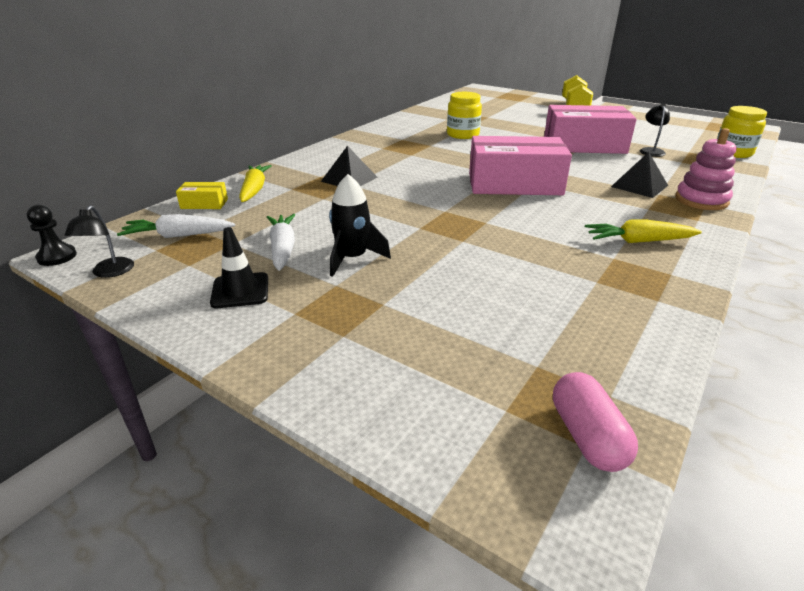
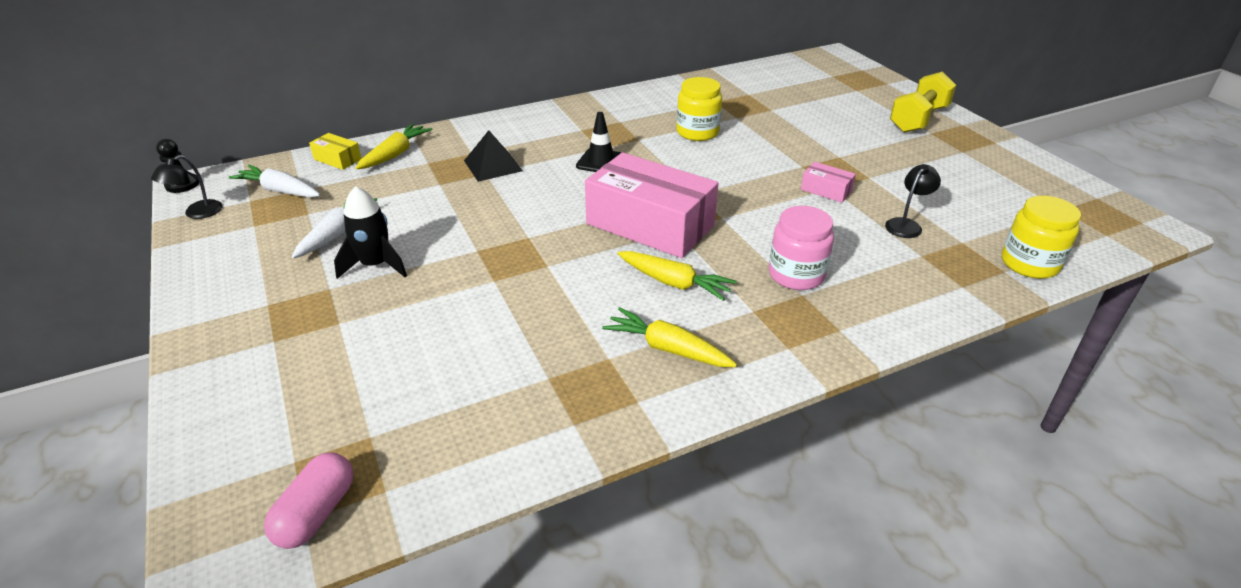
camera: 30 degrees right, 5 degrees up
black traffic cone [210,227,268,308] -> black traffic cone moved to [576,112,622,172]
pink box [544,105,637,154] -> pink box [801,162,856,203], size x0.42
black pyramid [611,152,668,198] -> pink jar [769,206,834,290]
pink stacking toy [675,128,737,210] -> none
none -> yellow carrot [618,251,737,301]

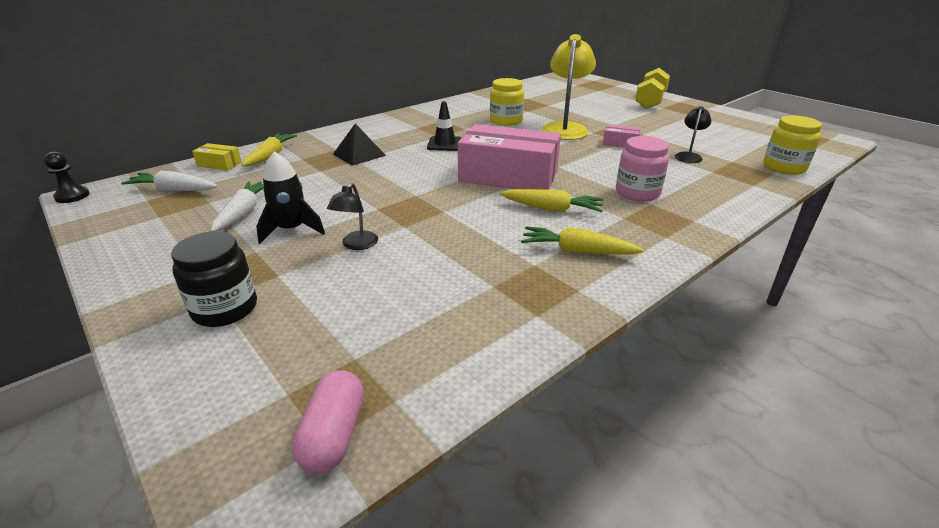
camera: 15 degrees left, 5 degrees down
black lamp [151,155,222,219] -> black lamp moved to [327,183,378,250]
none -> black jar [171,231,257,327]
none -> yellow lamp [541,34,596,140]

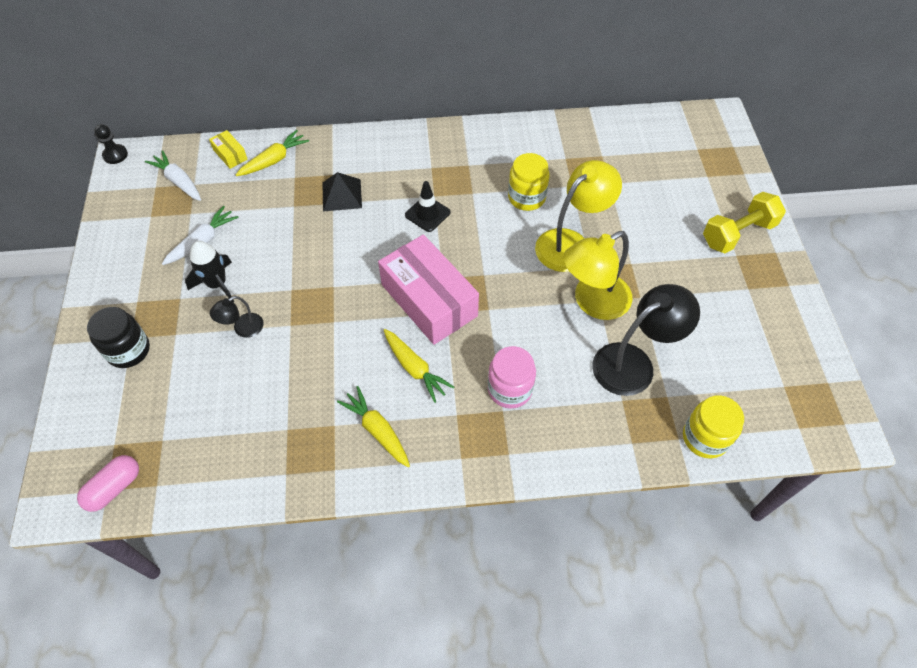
camera: 35 degrees right, 25 degrees up
pink box [603,124,641,148] -> yellow lamp [563,231,633,320]
black lamp [675,106,711,163] -> black lamp [592,284,700,396], size x2.00

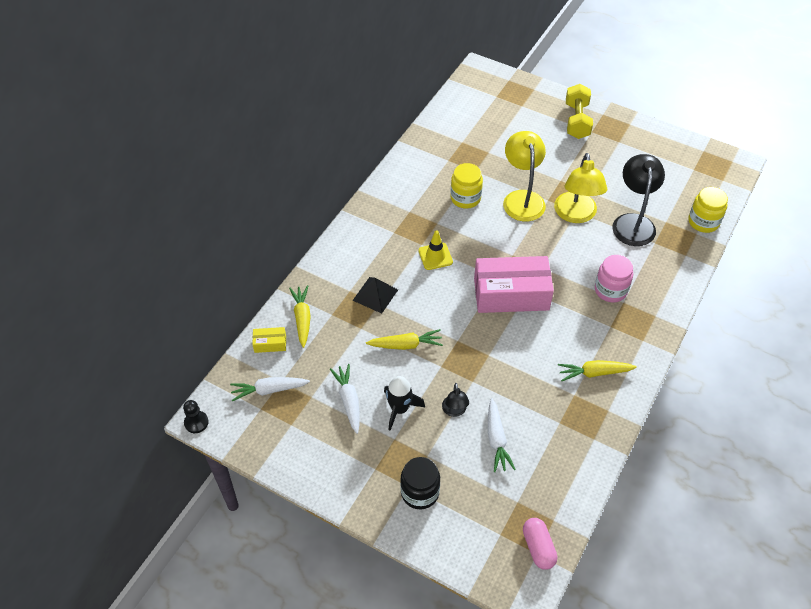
camera: 55 degrees left, 5 degrees down
yellow carrot [384,329,454,403] -> yellow carrot moved to [366,329,443,350]
black traffic cone [405,181,450,232] -> yellow traffic cone [418,231,453,270]
none -> white carrot [488,398,516,472]

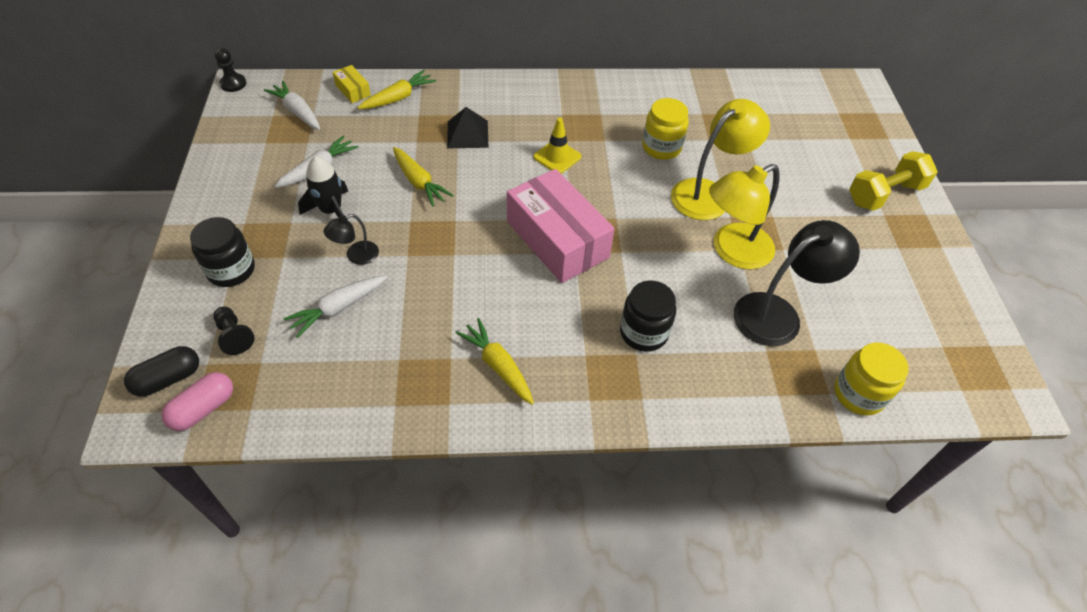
camera: 55 degrees right, 0 degrees up
pink jar [595,255,633,302] -> black jar [620,280,676,352]
none -> black capsule [124,346,199,397]
none -> black pawn [213,307,254,355]

